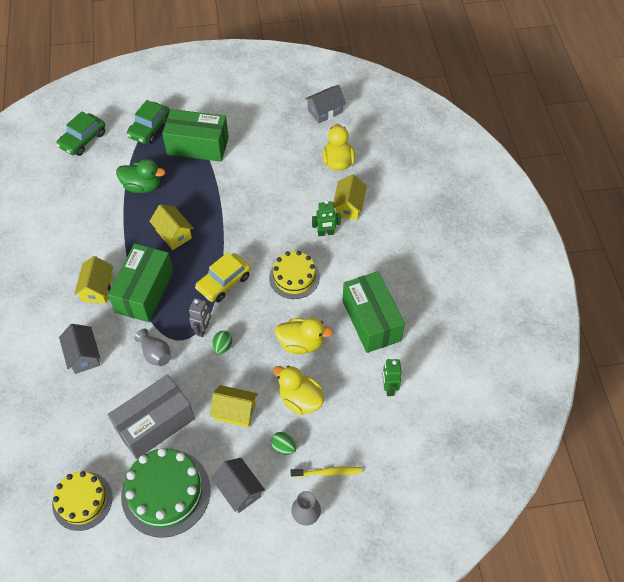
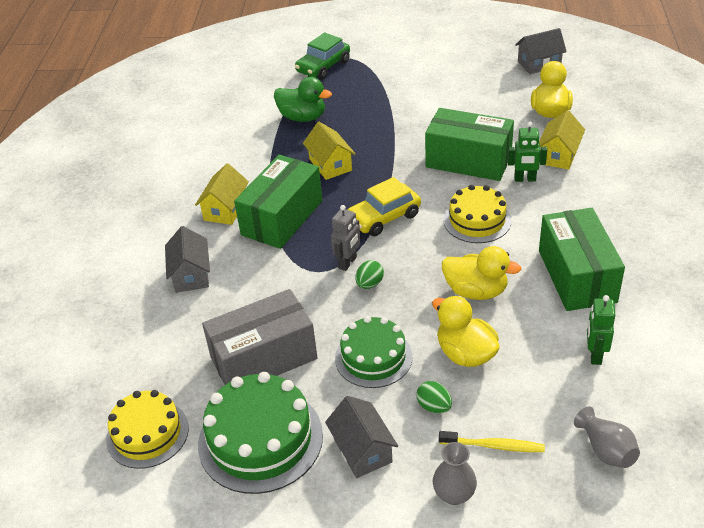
camera: 15 degrees right, 15 degrees down
green car [56,111,105,156] -> none
grey vase [134,329,171,366] -> grey vase moved to [574,406,640,468]
green box [162,109,229,162] -> green box moved to [425,108,514,181]
yellow house [210,385,258,428] -> green cake [335,316,413,388]

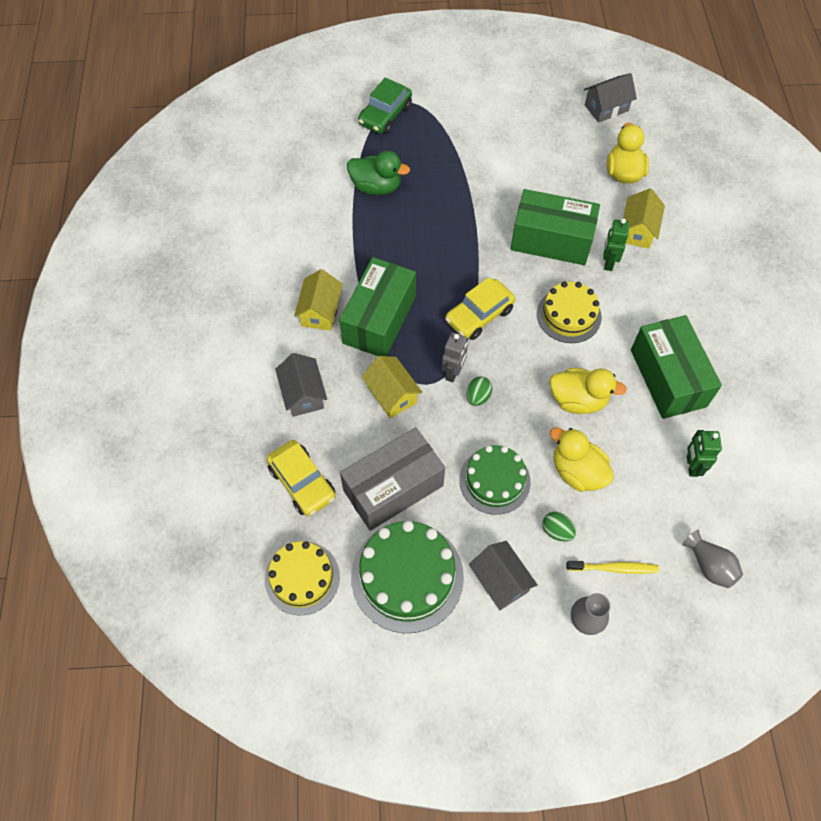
camera: 10 degrees left, 20 degrees up
yellow house [303,122,356,180] -> yellow house moved to [361,356,422,418]
green robot [508,122,547,182] -> green robot turned 105 degrees clockwise [603,218,630,271]
none -> yellow car [267,440,336,516]

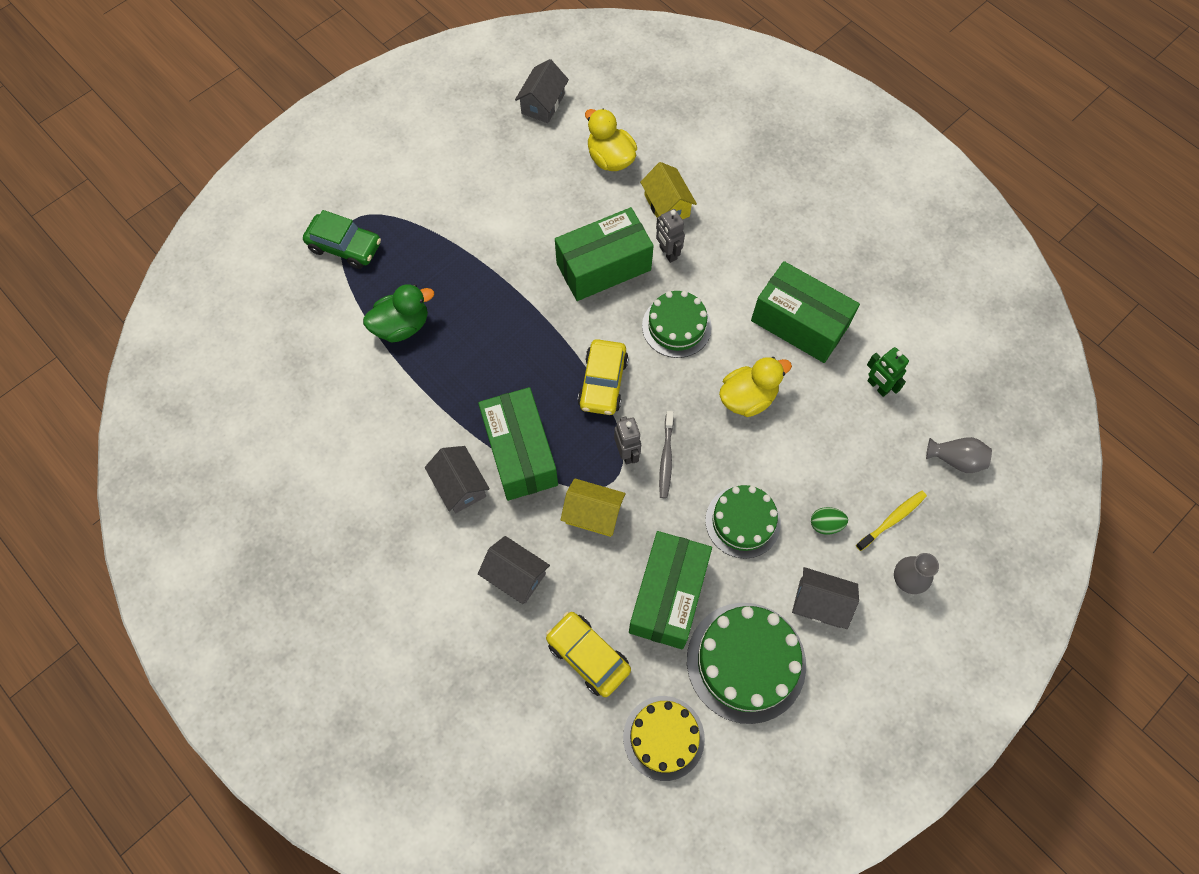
camera: 40 degrees left, 5 degrees up
yellow car [267,440,336,516] -> yellow car turned 150 degrees counterclockwise [546,611,631,697]
yellow house [294,269,343,331] -> grey house [425,446,490,513]
grey box [340,427,445,531] -> green box [629,531,712,649]
green car [358,77,412,134] -> green car turned 60 degrees counterclockwise [303,210,381,269]
green egg [467,376,492,406] -> grey toothbrush [659,411,674,498]
yellow cake [537,281,602,343] -> green cake [642,291,712,358]
yellow duck [550,427,614,492] -> none
green robot [603,218,630,271] -> grey robot [656,209,685,263]

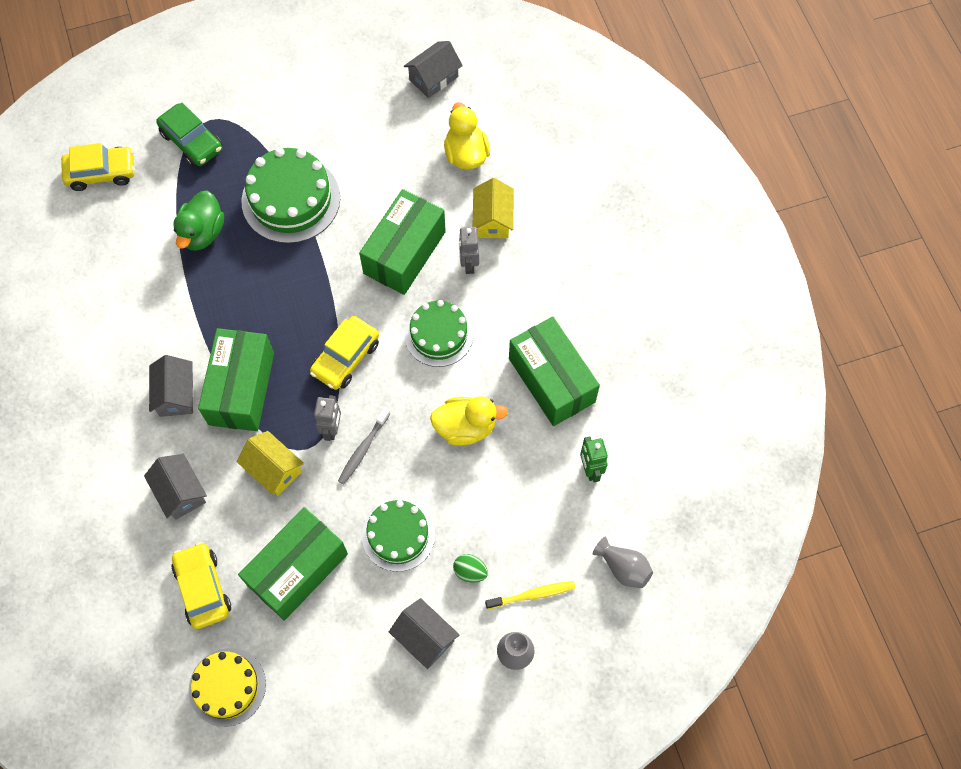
camera: 25 degrees right, 0 degrees up
green duck [363,284,434,343] -> green duck turned 105 degrees clockwise [173,191,224,251]
green box [555,207,654,301] -> green box turned 60 degrees counterclockwise [359,189,446,295]
green cake [687,603,806,724] -> green cake moved to [241,147,340,243]
none -> yellow car [61,143,135,191]

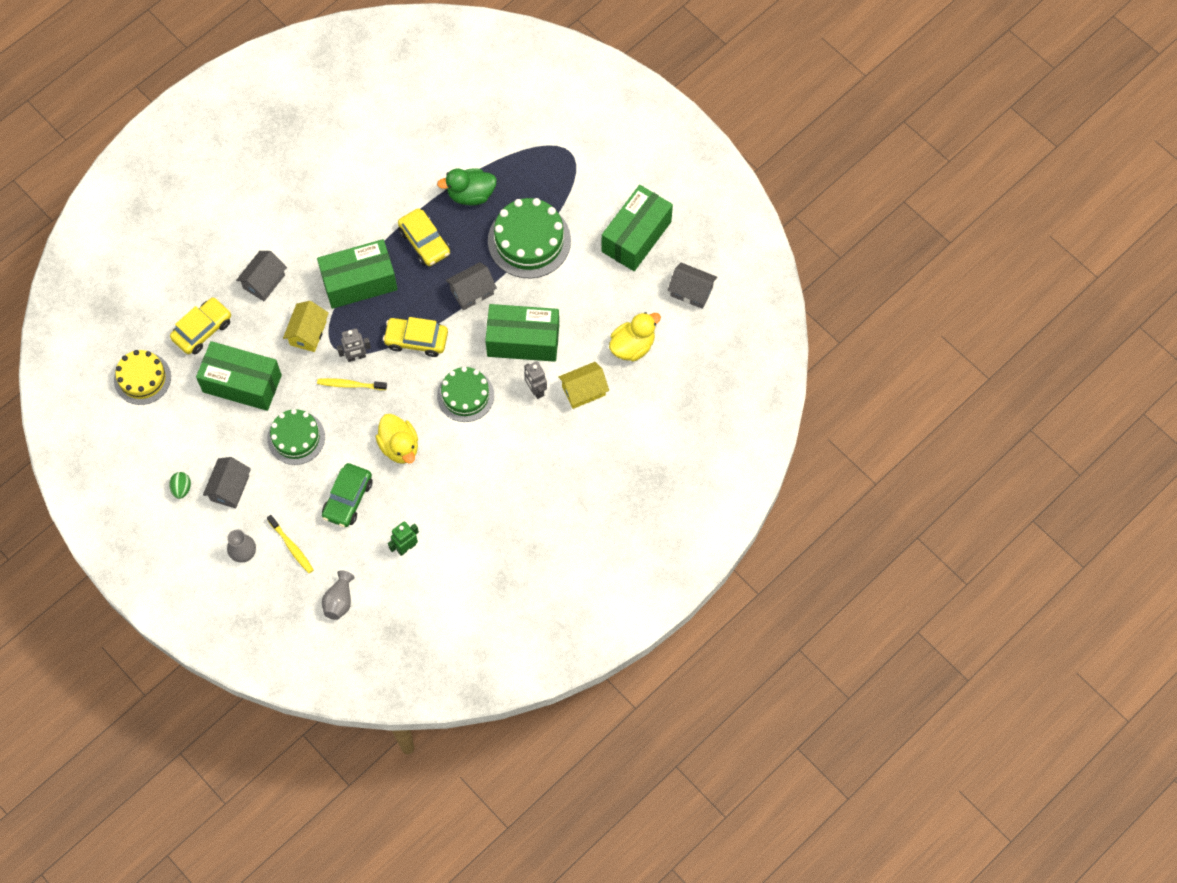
camera: 65 degrees right, 0 degrees up
yellow car [61,143,135,191] -> yellow car moved to [398,208,450,266]
grey house [149,355,194,417] -> grey house moved to [446,262,497,310]
green car [156,103,222,167] -> green car moved to [322,463,372,527]
grey toothbrush [338,407,390,485] -> yellow toothbrush [317,378,387,390]
green egg [453,554,488,582] -> green egg moved to [169,472,191,499]
grey robot [459,227,479,274] -> grey robot turned 90 degrees counterclockwise [524,361,547,399]
green box [509,317,600,426] -> green box moved to [601,185,673,271]

